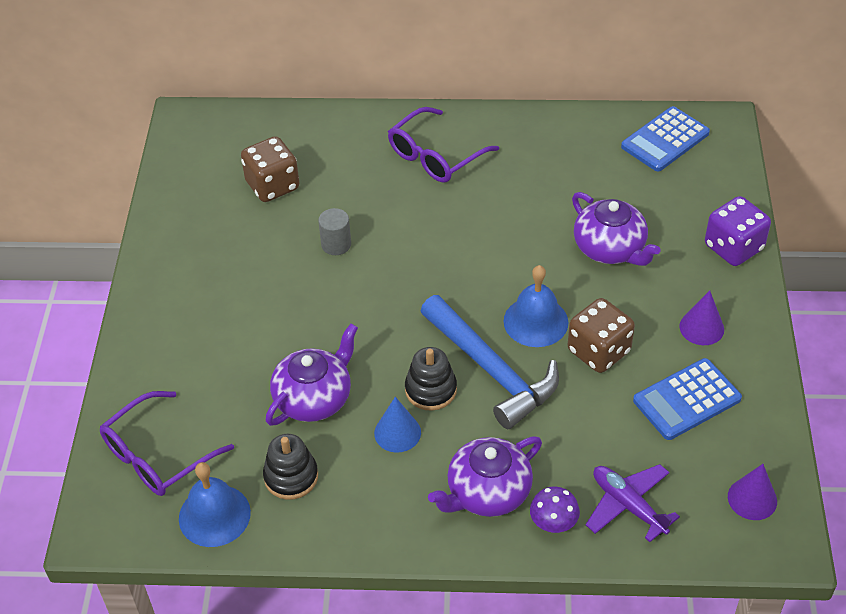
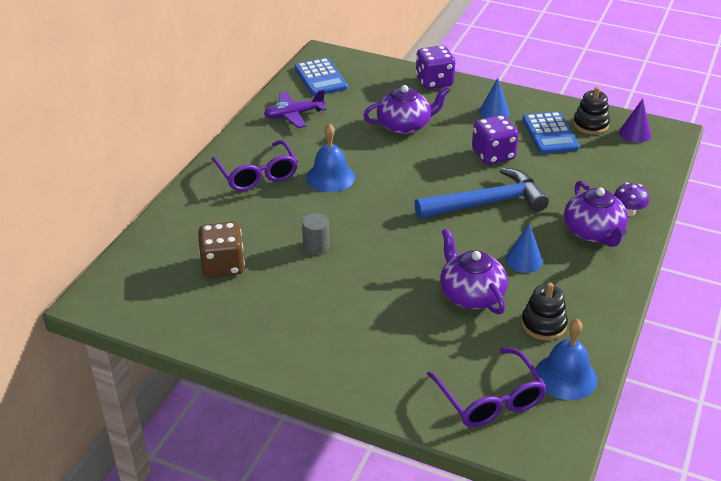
camera: 70 degrees left, 10 degrees down
black stacking toy [405,347,457,411] -> black stacking toy moved to [573,87,610,134]
blue bell [503,265,568,347] -> blue bell moved to [306,123,355,192]
brown dice [568,298,635,373] -> purple dice [472,115,519,165]
purple plane [586,464,680,542] -> purple plane moved to [264,89,326,128]
purple cone [679,290,724,345] -> blue cone [479,78,510,118]

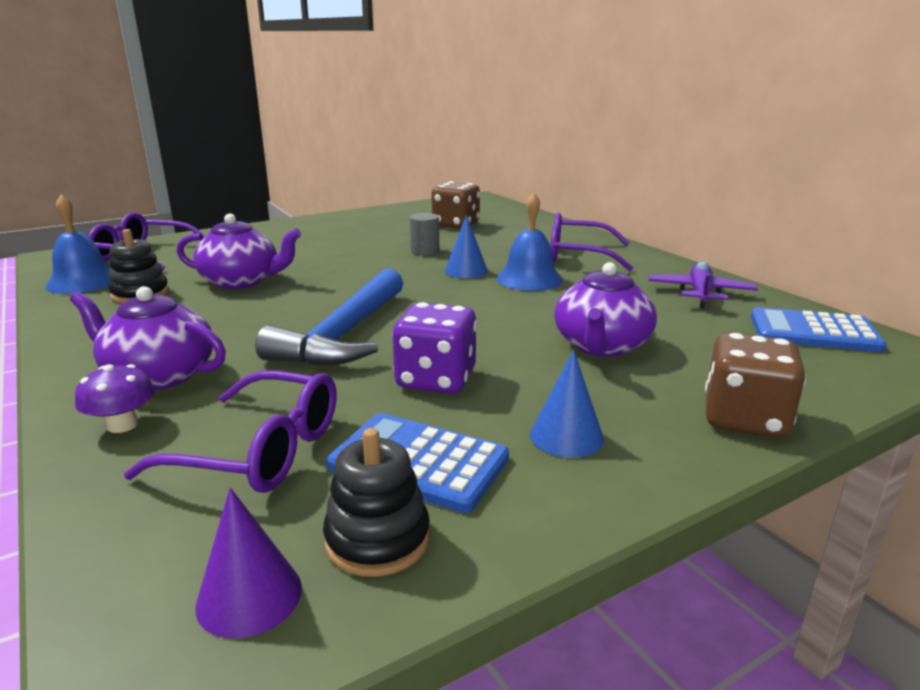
camera: 125 degrees right, 15 degrees down
purple dice [416,46,456,89] -> brown dice [705,332,806,438]
blue cone [506,223,543,273] -> blue cone moved to [445,215,488,278]
none -> purple glasses [124,370,336,493]

